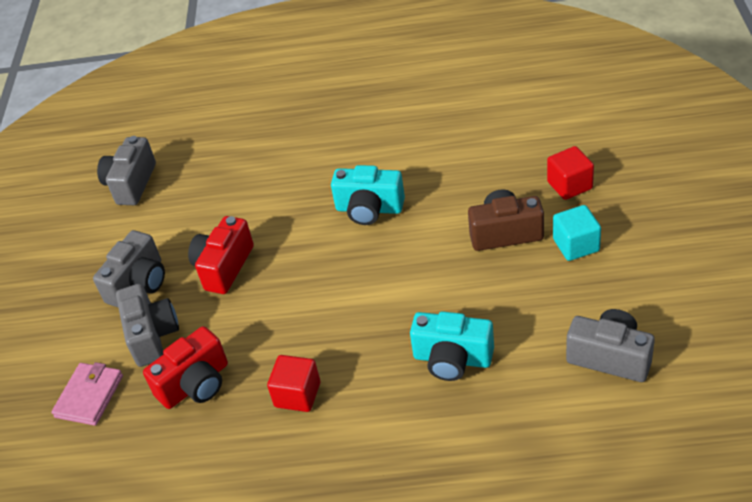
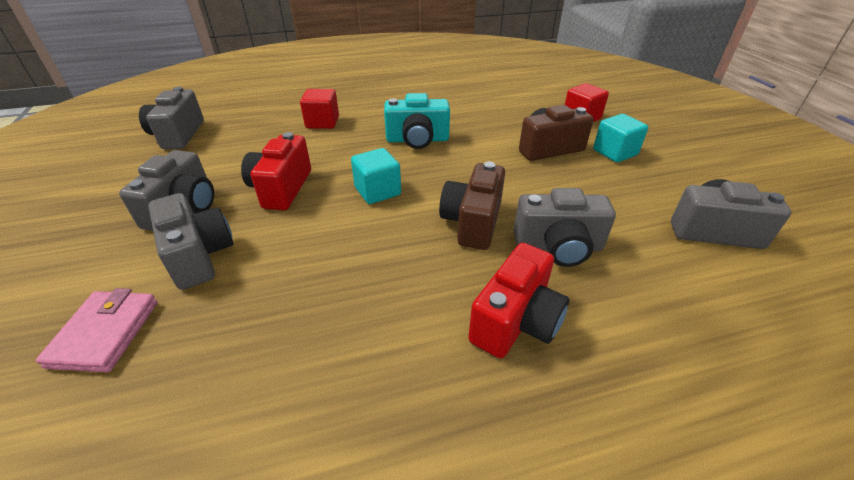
camera: 20 degrees left, 5 degrees down
red camera [143,326,228,409] -> red camera moved to [468,243,569,358]
red cube [267,355,320,412] -> red cube moved to [300,89,339,129]
turquoise camera [410,311,494,381] -> grey camera [513,188,616,267]
none -> turquoise cube [351,148,401,204]
none -> brown camera [439,162,505,250]

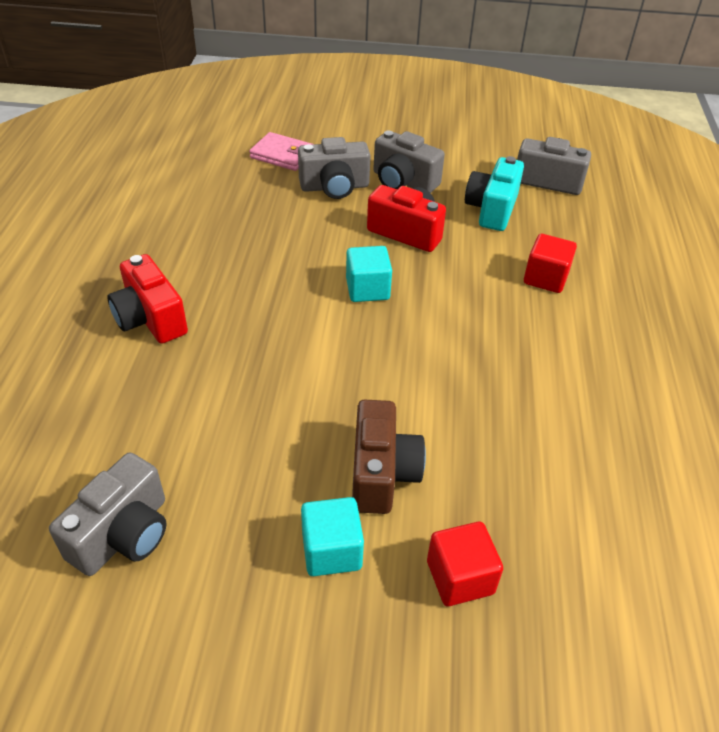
camera: 110 degrees right, 5 degrees up
turquoise camera [384,93,450,149] -> turquoise camera moved to [465,156,524,231]
brown camera [439,162,505,250] -> none
grey camera [513,188,616,267] -> none

